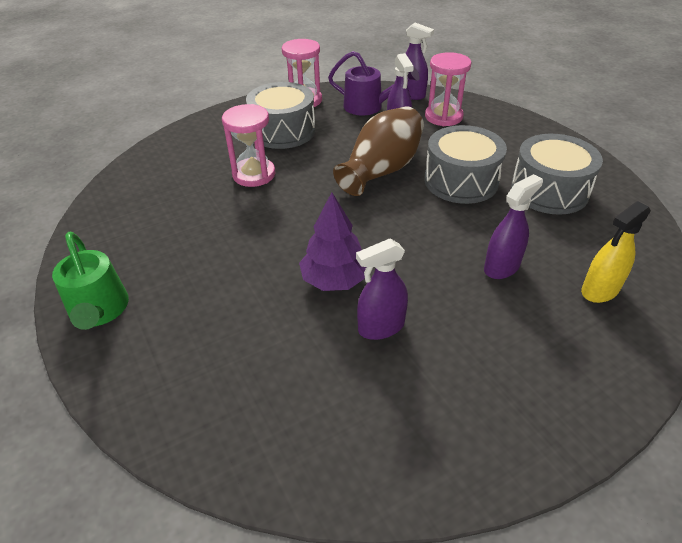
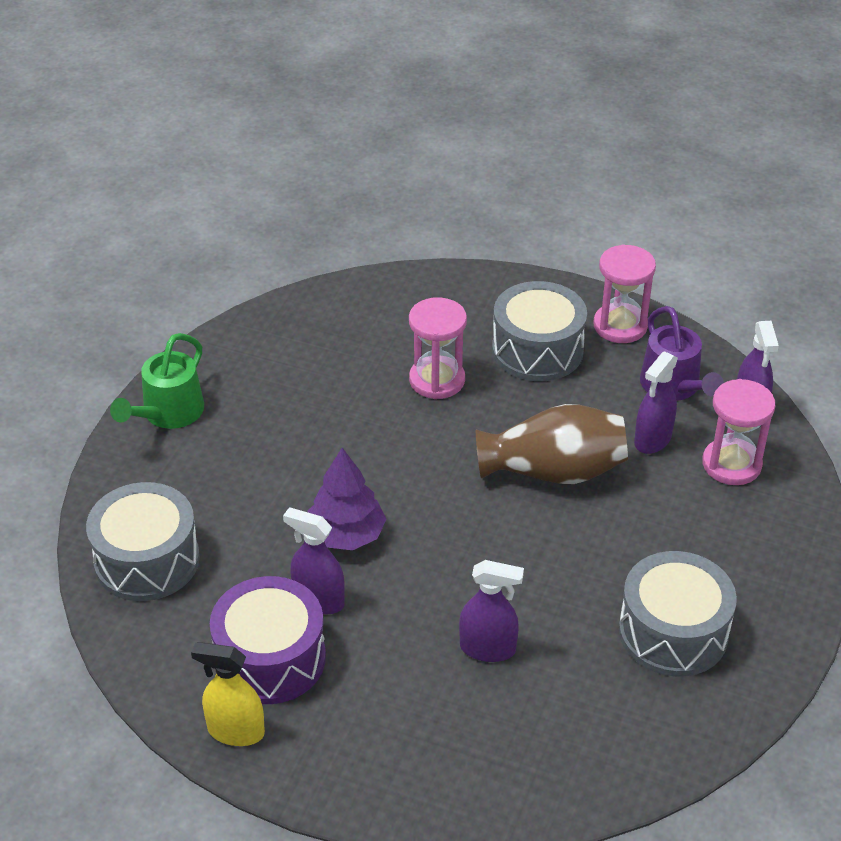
camera: 50 degrees right, 0 degrees up
grey drum [425,125,507,204] -> grey drum moved to [86,482,200,601]
yellow spray bottle [581,201,651,303] -> yellow spray bottle moved to [191,642,265,746]
none -> purple drum [210,576,326,704]

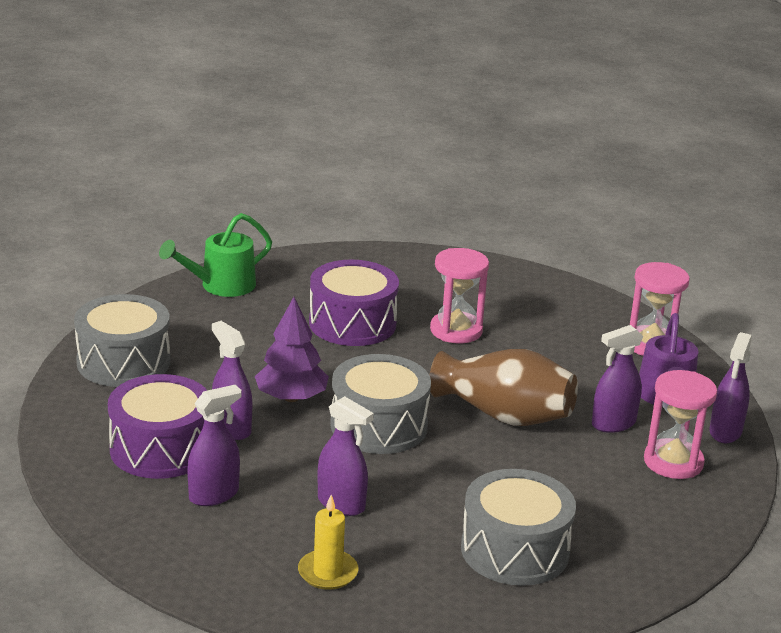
camera: 25 degrees right, 15 degrees down
yellow spray bottle [191,642,265,746] -> none
grey drum [492,281,587,381] -> grey drum moved to [330,354,431,454]
none -> purple spray bottle [187,385,241,506]
none -> yellow candle [298,495,358,590]
none -> purple drum [309,260,399,346]

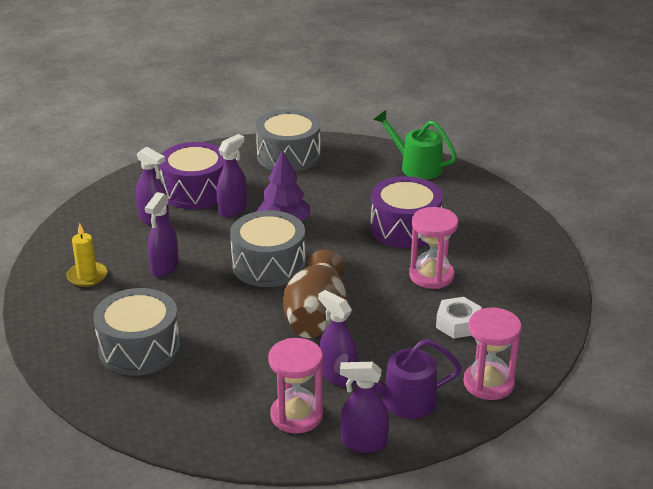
camera: 75 degrees right, 5 degrees up
none -> white nut [436,297,482,338]

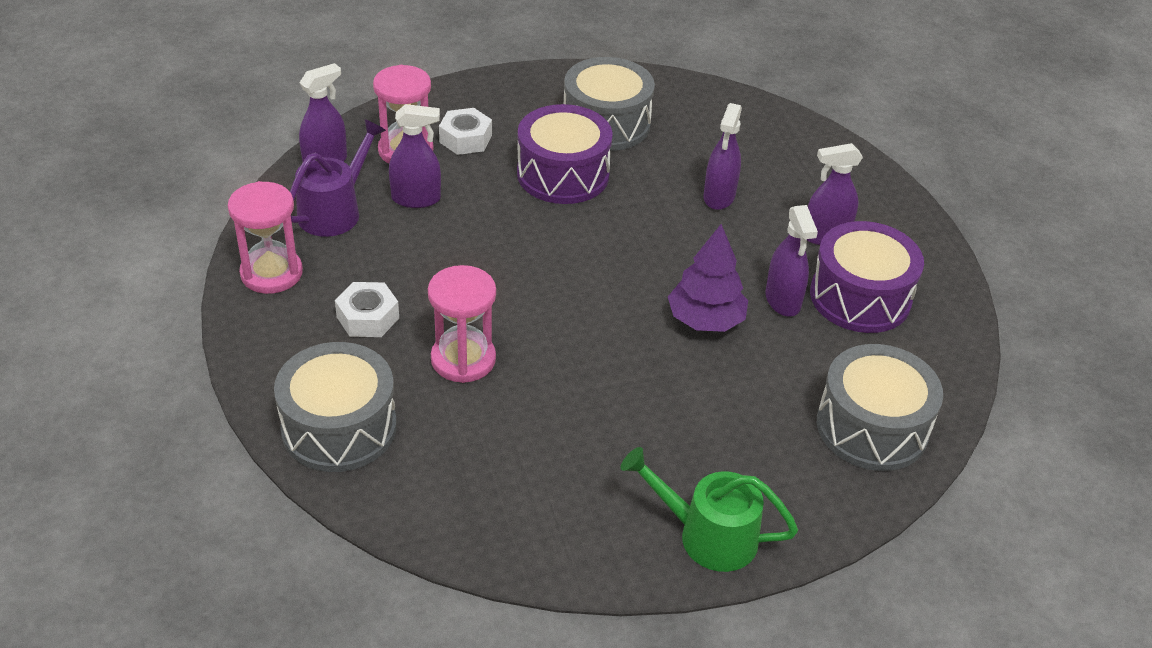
camera: 130 degrees right, 10 degrees up
yellow candle [66,223,107,287] -> none
purple spray bottle [145,192,179,277] -> purple spray bottle turned 135 degrees counterclockwise [704,103,742,210]
grey drum [230,210,305,287] -> grey drum moved to [274,342,397,472]
brown vase [283,250,347,338] -> none
purple drum [370,176,443,248] -> purple drum moved to [517,104,613,204]
green watering can [374,110,457,180] -> green watering can turned 150 degrees counterclockwise [621,447,798,572]
none -> white nut [439,108,492,155]

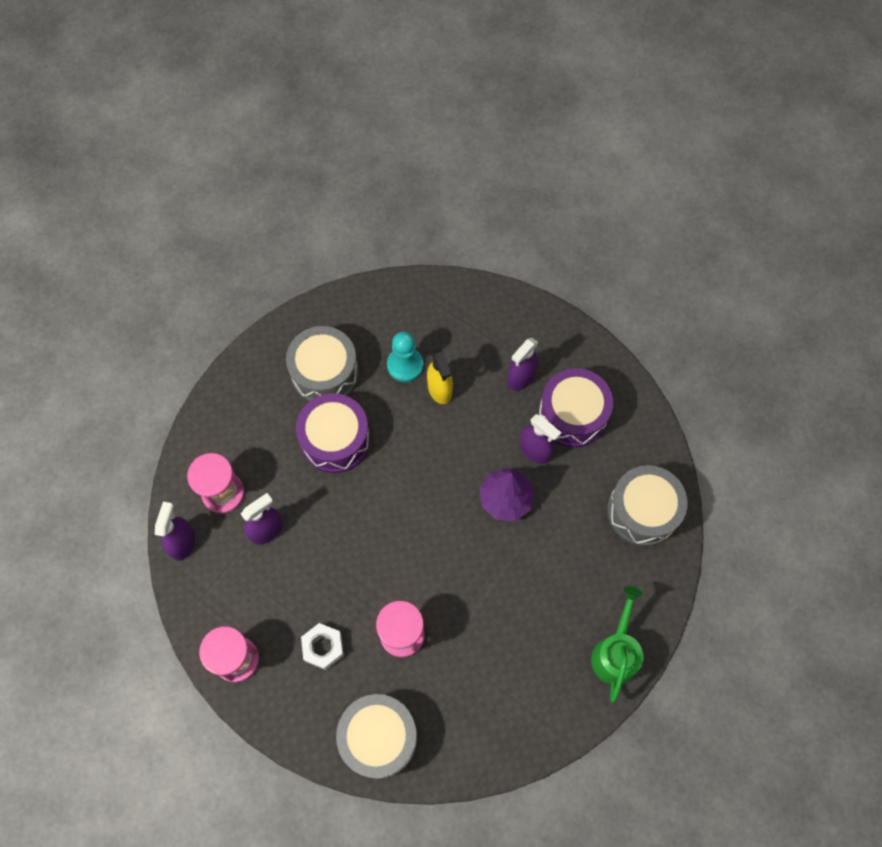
camera: 35 degrees left, 25 degrees up
purple watering can [290,119,386,237] -> none
white nut [439,108,492,155] -> none
green watering can [621,447,798,572] -> green watering can turned 120 degrees clockwise [591,586,644,703]
purple spray bottle [704,103,742,210] -> yellow spray bottle [427,349,453,404]
none -> turquoise pawn [387,332,423,382]

